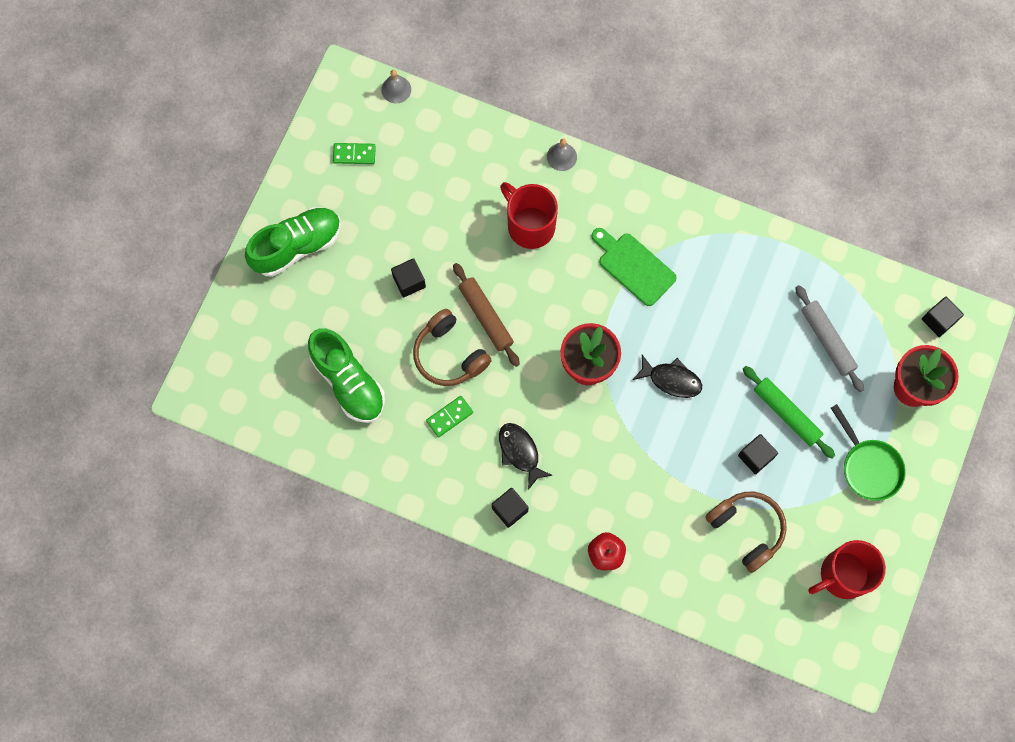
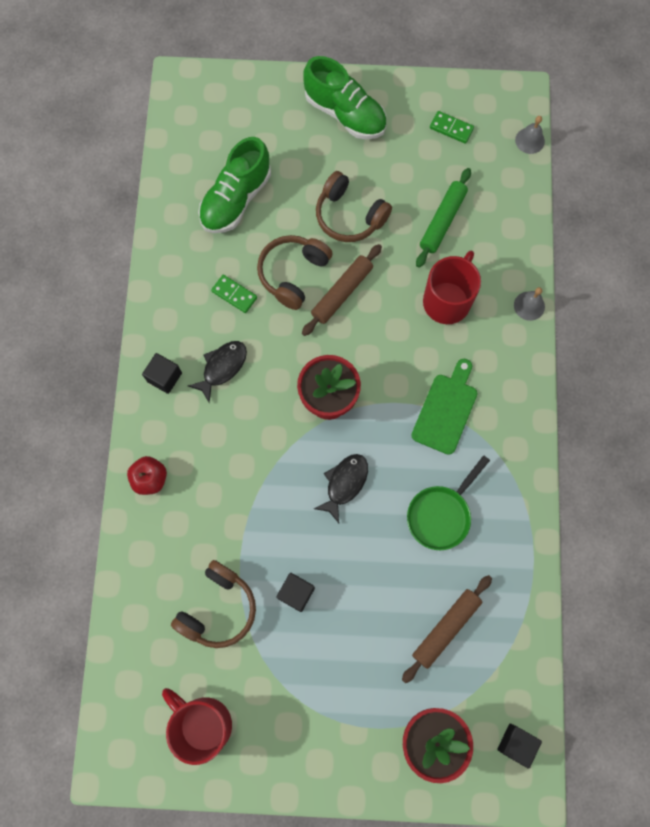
camera: 70 degrees right, 0 degrees up
green domino [333,143,376,164] -> green domino turned 45 degrees counterclockwise [430,111,474,144]
black cube [391,258,426,297] -> brown headphones [316,171,392,242]
black fish [633,355,702,398] -> black fish turned 150 degrees counterclockwise [314,454,368,523]
green rolling pin [743,366,835,458] -> green rolling pin moved to [416,168,471,268]
grey rolling pin [795,285,864,392] -> brown rolling pin [402,575,492,684]
green pan [831,404,906,501] -> green pan moved to [407,455,490,550]

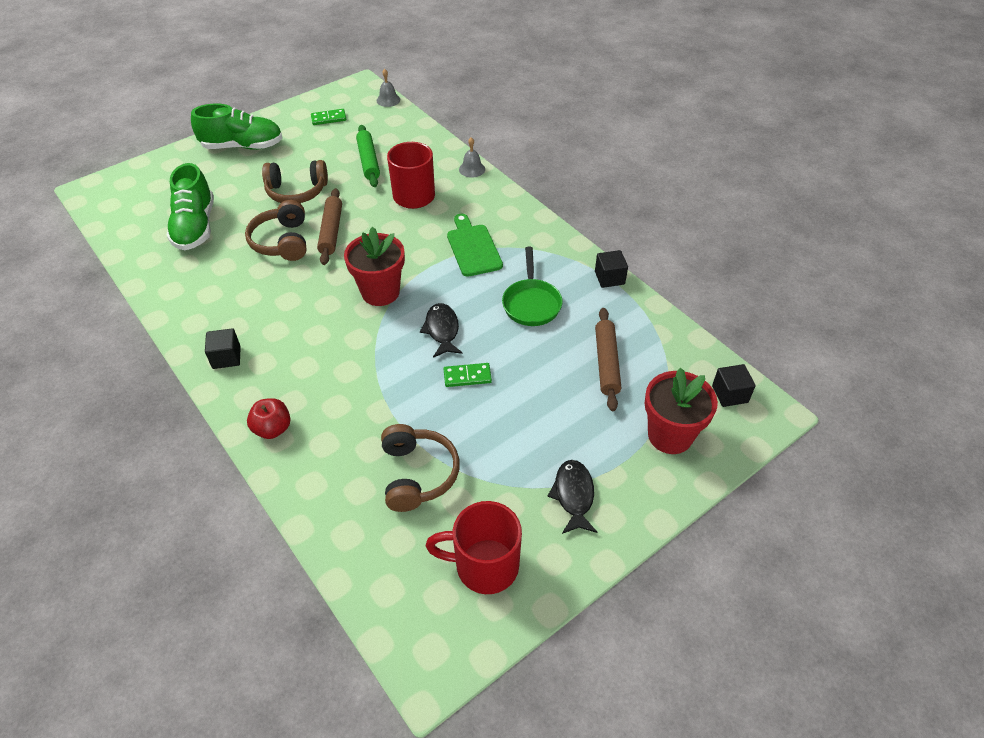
camera: 40 degrees left, 25 degrees down
black fish [188,341,247,403] -> black fish moved to [547,460,597,534]
green domino [211,275,257,313] -> green domino moved to [444,363,492,387]
black cube [276,573,315,612] -> black cube moved to [595,250,628,288]

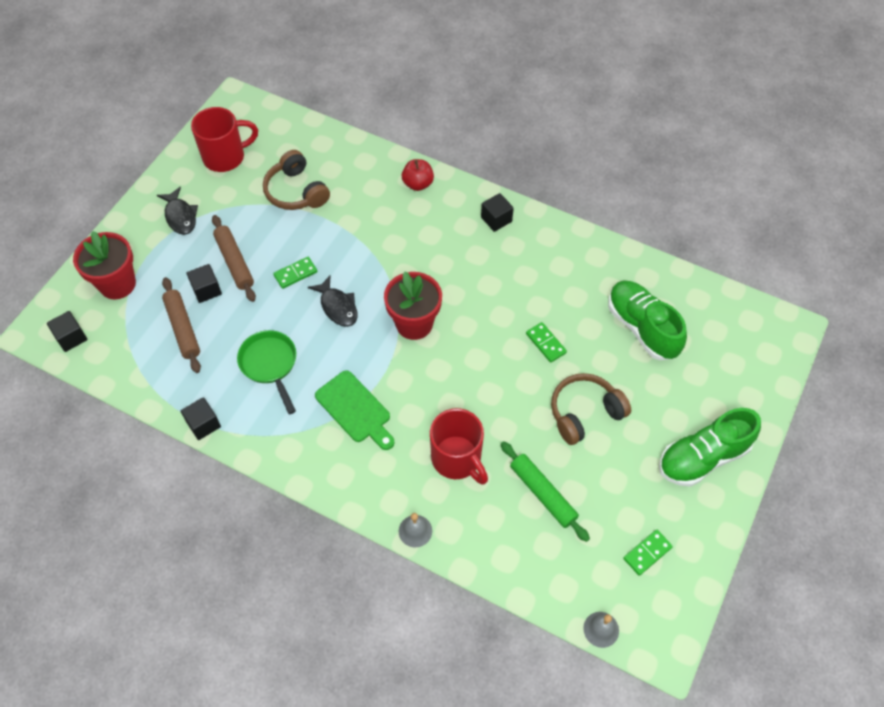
camera: 155 degrees right, 10 degrees up
brown headphones [245,200,307,261] -> green domino [526,322,567,363]
brown rolling pin [317,188,342,265] -> brown rolling pin moved to [212,215,256,302]
none -> black cube [187,264,222,303]

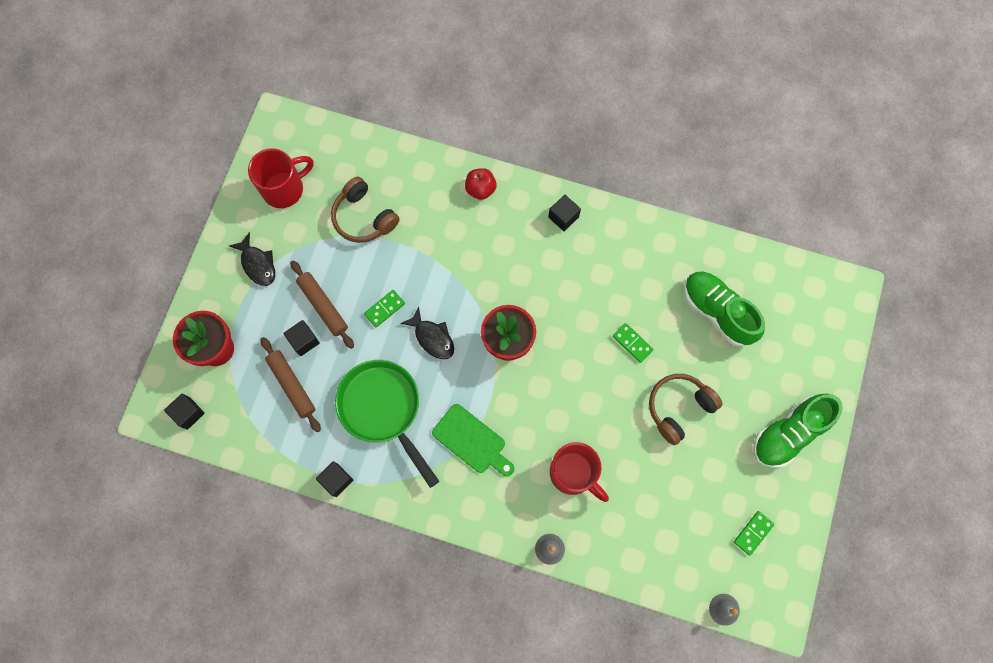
camera: 10 degrees left, 15 degrees up
green pan [237,330,296,414] -> green pan [335,360,439,488], size x1.50
green rolling pin [501,441,590,542] -> none

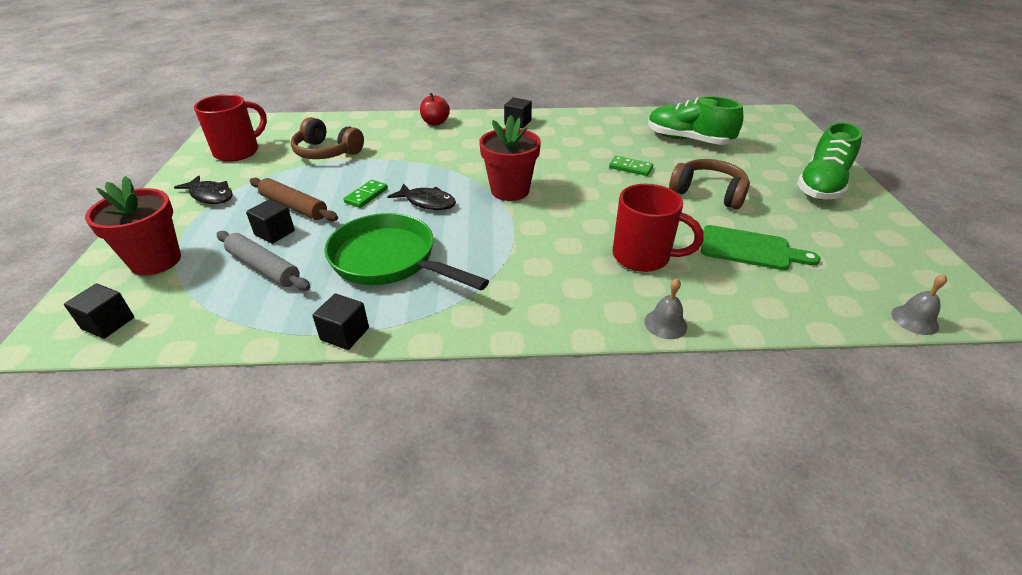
camera: 20 degrees left, 35 degrees down
brown rolling pin [260,337,321,432] -> grey rolling pin [217,231,310,291]
green cutting board [432,404,514,476] -> green cutting board moved to [701,225,820,270]
brown headphones [649,374,723,445] -> brown headphones turned 90 degrees clockwise [669,159,750,209]
green domino [734,511,774,555] -> none

